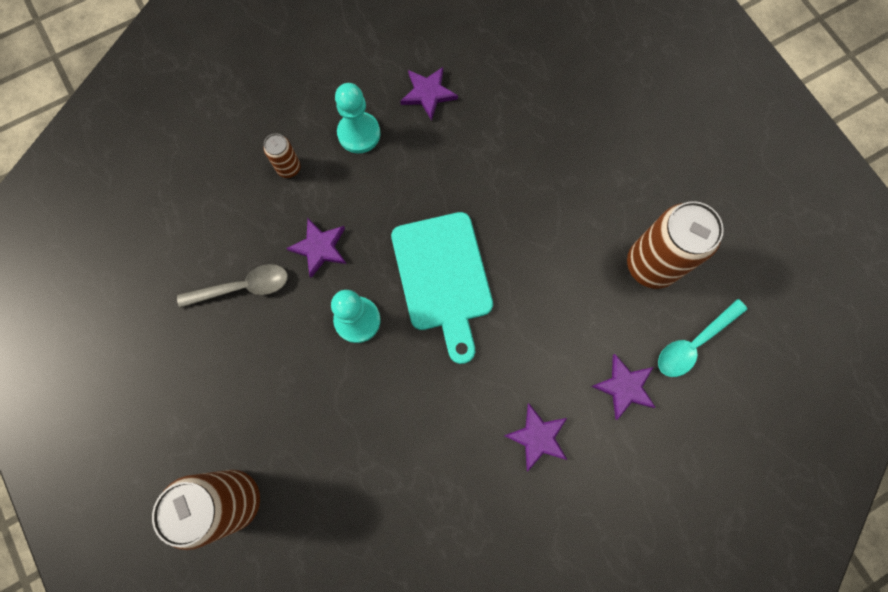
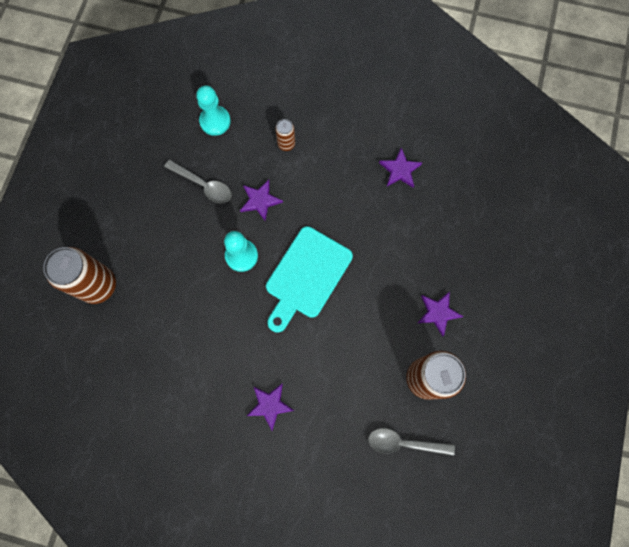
camera: 45 degrees right, 0 degrees up
turquoise pawn [335,83,380,153] -> turquoise pawn moved to [196,85,231,136]
purple star [591,354,656,420] -> purple star moved to [418,291,463,337]
turquoise spoon [658,299,747,377] -> grey spoon [368,428,455,456]

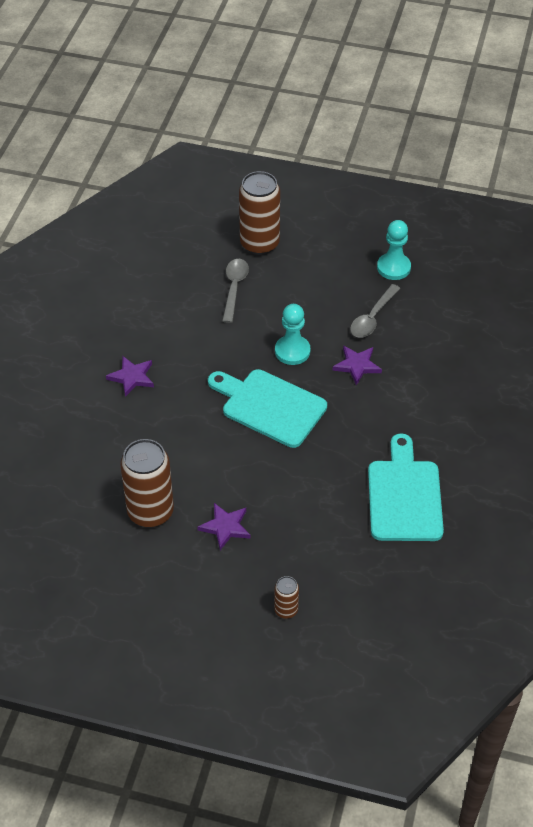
camera: 90 degrees right, 25 degrees down
turquoise pawn [196,85,231,136] -> turquoise pawn moved to [377,220,411,280]
brown can [275,119,295,151] -> brown can moved to [274,576,299,619]
grey spoon [368,428,455,456] -> grey spoon moved to [222,259,249,323]
purple star [379,148,422,187] -> turquoise cutting board [368,433,444,541]

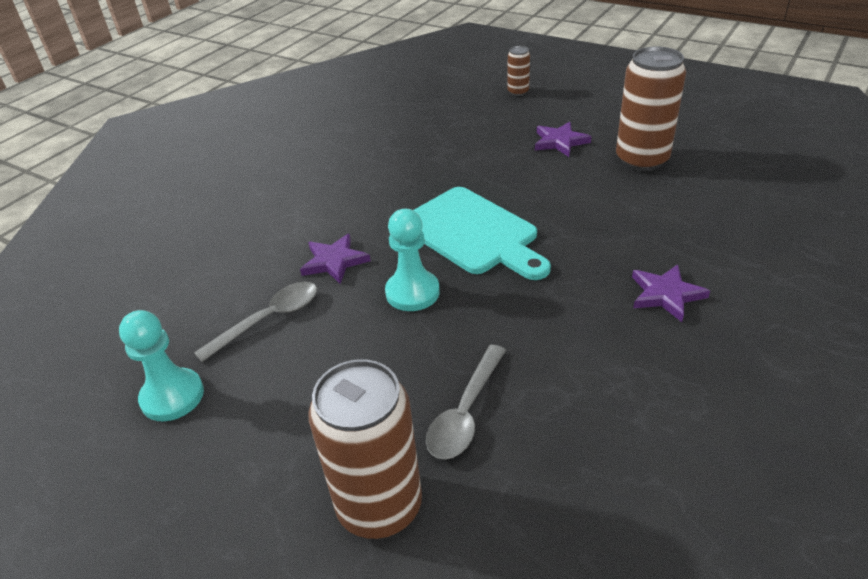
camera: 160 degrees left, 10 degrees down
turquoise cutting board [368,433,444,541] -> none

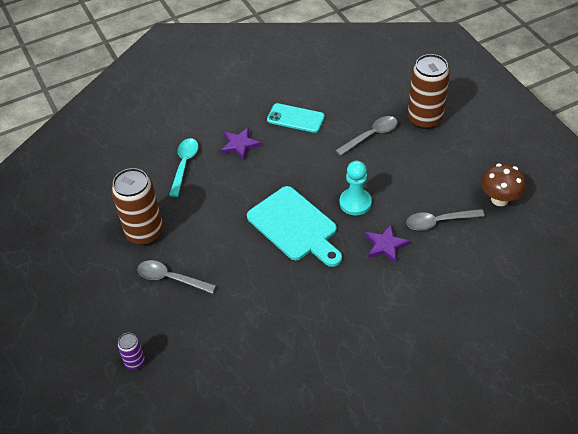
camera: 150 degrees left, 10 degrees up
turquoise pawn [119,310,204,421] -> brown mushroom [481,163,526,206]
turquoise cutting board [413,187,551,280] -> turquoise cutting board turned 150 degrees clockwise [247,186,342,267]
brown can [507,46,530,96] -> purple can [117,333,145,370]
purple star [535,122,591,157] -> grey spoon [137,260,217,294]
none -> turquoise spoon [169,138,199,197]
none -> turquoise phone [267,103,325,133]

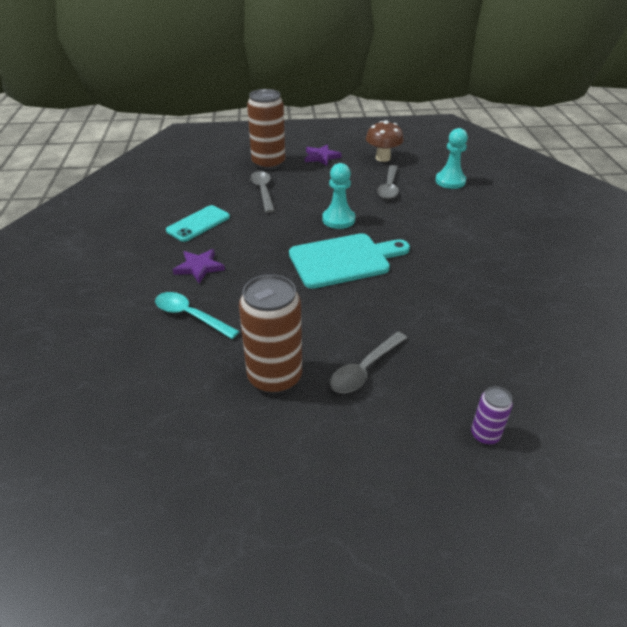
camera: 70 degrees left, 10 degrees down
purple star [365,224,410,263] -> purple star moved to [305,144,342,166]
none -> turquoise pawn [435,128,468,189]

